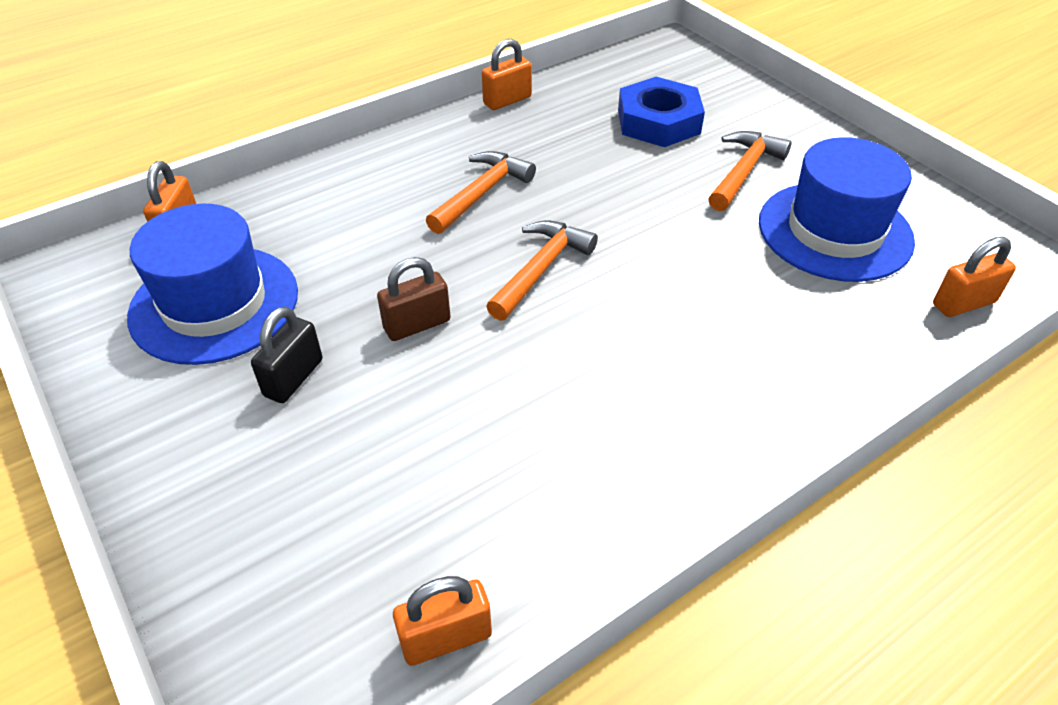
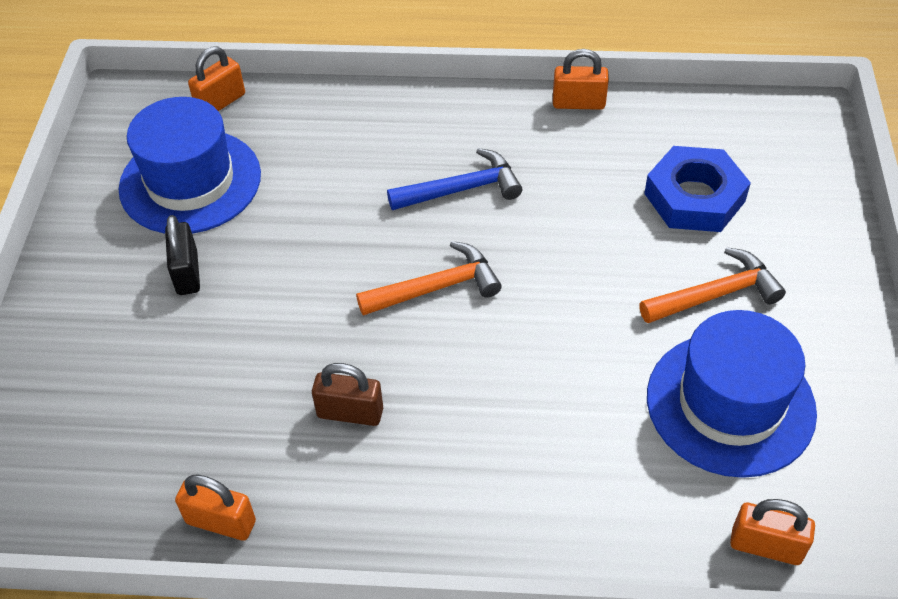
camera: 40 degrees right, 5 degrees up
black padlock [251,307,323,403] -> black padlock turned 75 degrees counterclockwise [165,215,200,295]
brown padlock [377,257,451,341] -> brown padlock moved to [312,363,383,426]
orange padlock [393,576,492,666] -> orange padlock moved to [175,474,256,541]
orange hammer [426,151,536,234] -> blue hammer [387,148,522,210]

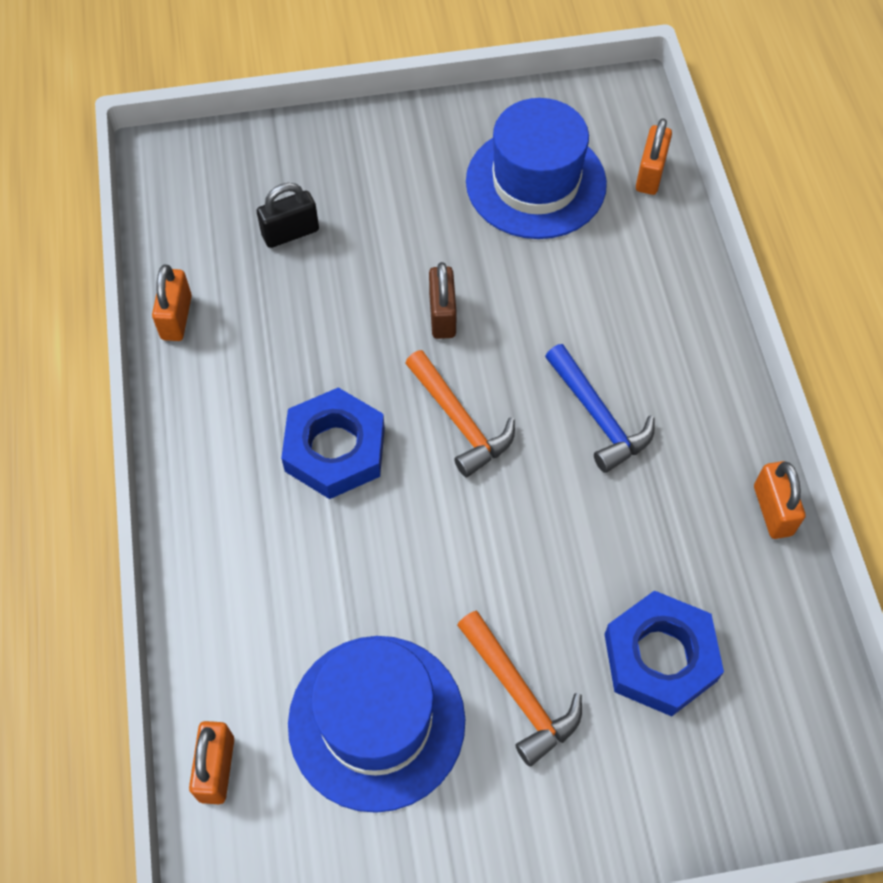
camera: 75 degrees right, 10 degrees up
black padlock [165,215,200,295] -> black padlock moved to [257,183,319,248]
orange padlock [188,46,245,111] -> orange padlock turned 75 degrees clockwise [636,118,672,195]
brown padlock [312,363,383,426] -> brown padlock moved to [429,262,457,339]
none -> blue nut [281,387,385,499]

